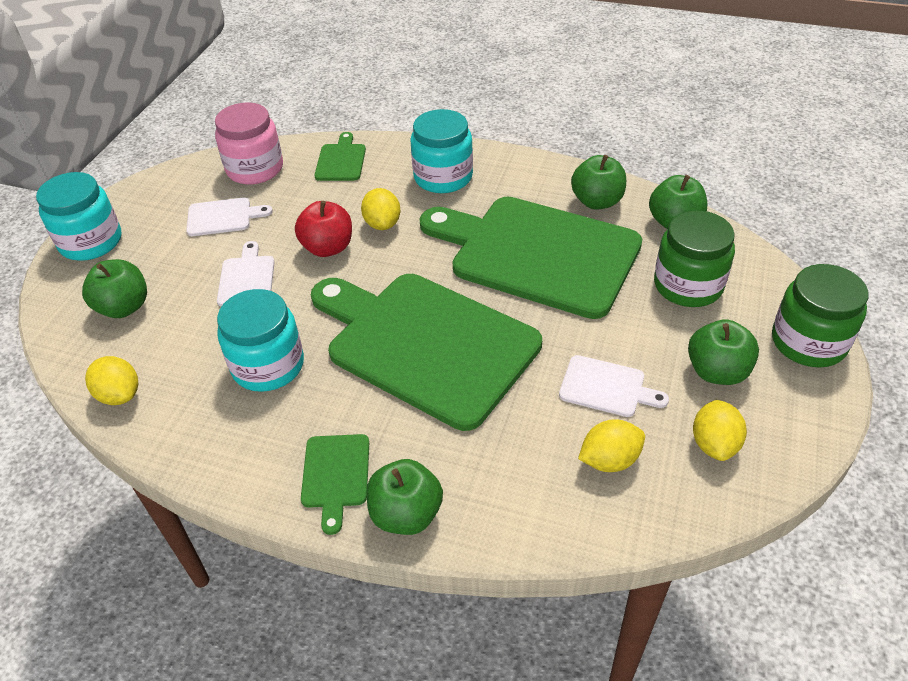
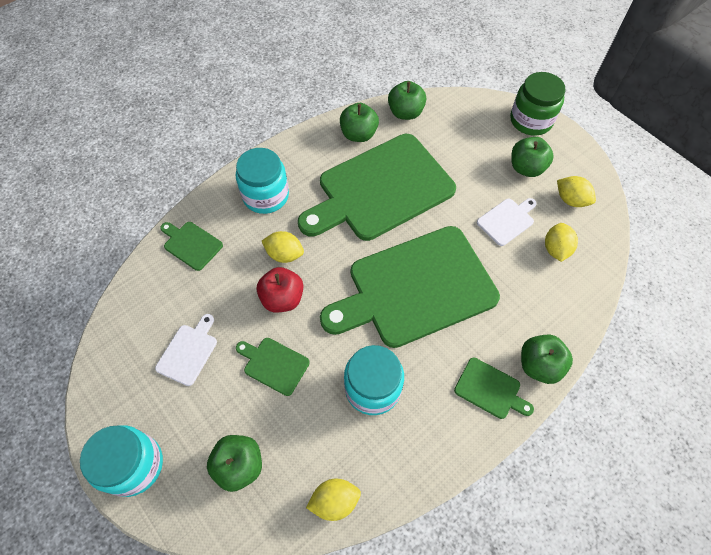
camera: 60 degrees left, 15 degrees up
pink jar [215,102,283,185] -> none
white cutting board [217,241,275,306] -> green cutting board [236,338,310,396]
green jar [654,211,735,307] -> none

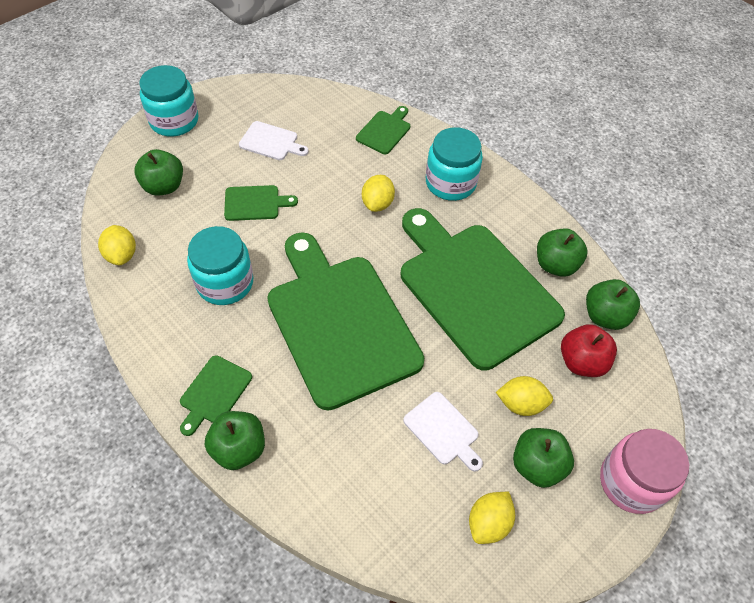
camera: 85 degrees right, 5 degrees down
green cutting board [236,338,310,396] -> green cutting board turned 60 degrees clockwise [224,185,298,221]
red apple [257,267,303,312] -> red apple moved to [561,324,617,377]
green jar [510,72,566,136] -> pink jar [600,429,689,514]
yellow lemon [545,223,578,262] -> yellow lemon moved to [496,376,553,416]

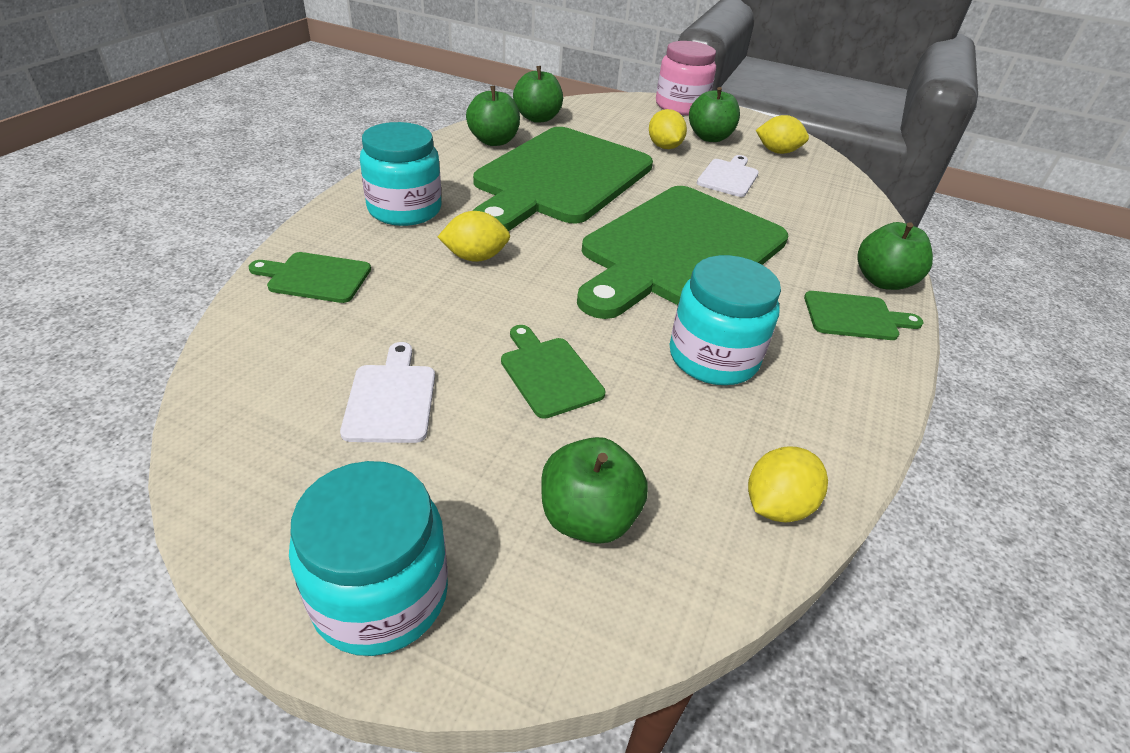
camera: 115 degrees left, 15 degrees down
red apple [561,324,617,377] -> none

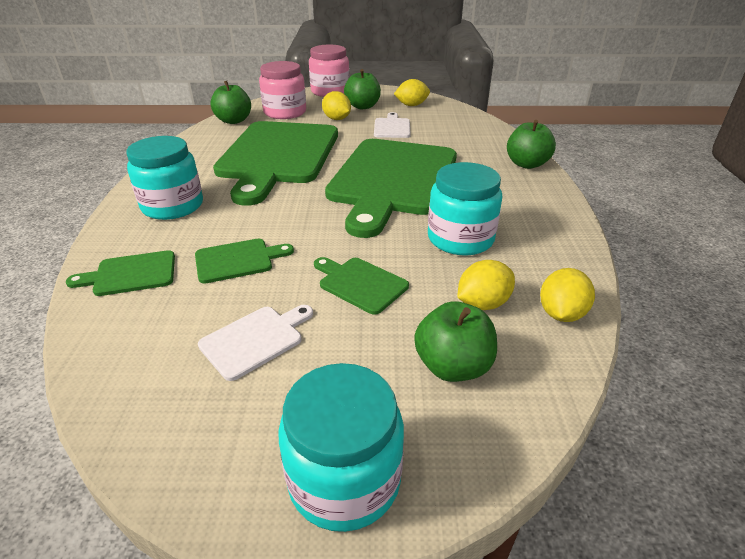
camera: 20 degrees left, 5 degrees down
white cutting board [340,342,435,443] -> white cutting board turned 75 degrees clockwise [198,305,313,381]
yellow lemon [438,211,510,262] -> yellow lemon moved to [457,260,515,310]
green apple [466,86,520,146] -> none
green cutting board [804,291,923,340] -> green cutting board moved to [195,239,294,283]
none -> pink jar [259,61,306,119]

